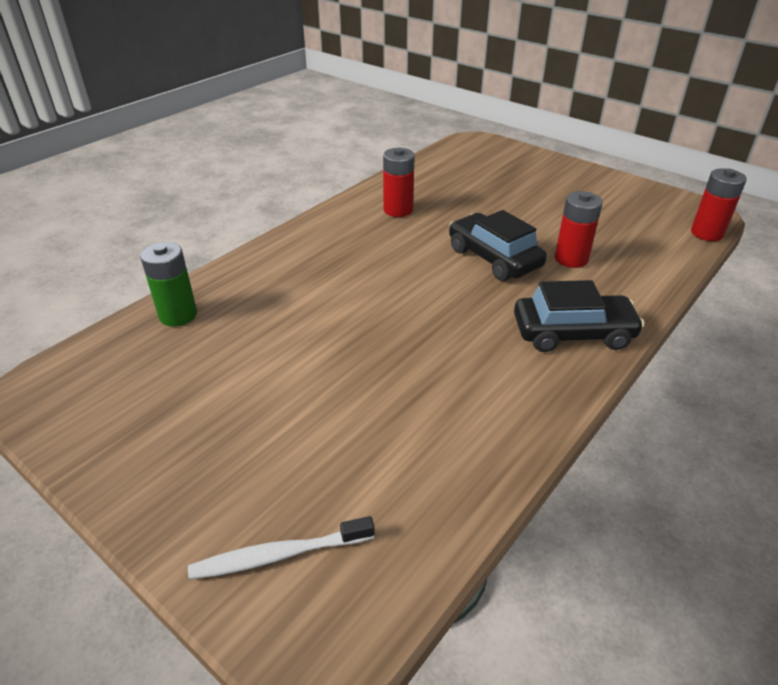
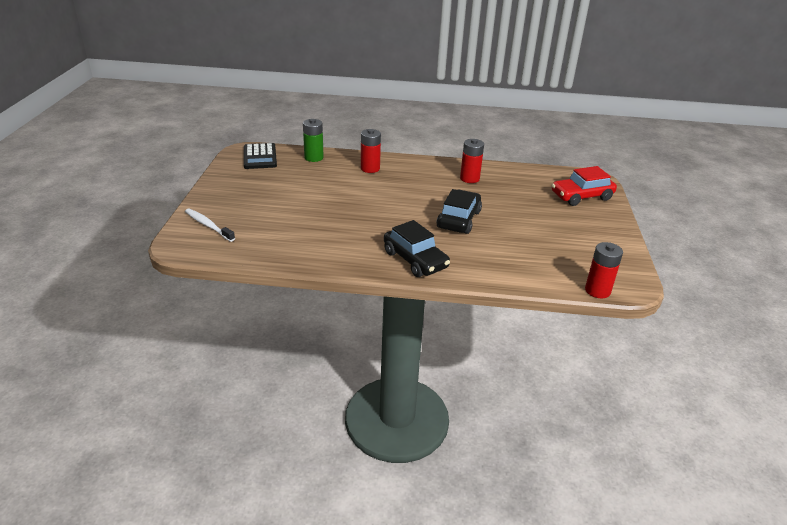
camera: 55 degrees right, 5 degrees down
red battery [555,191,603,268] -> red battery moved to [361,129,381,173]
none -> black calculator [244,143,277,169]
none -> red car [552,166,617,206]

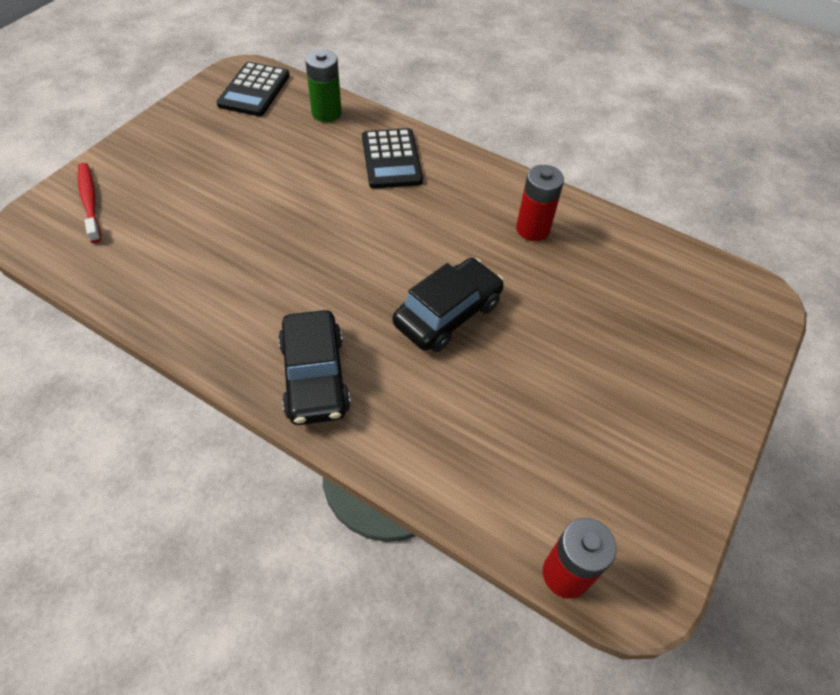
camera: 25 degrees right, 20 degrees up
white toothbrush [185,209,235,242] -> red toothbrush [78,163,101,243]
red battery [361,129,381,173] -> black calculator [362,128,423,189]
red car [552,166,617,206] -> none

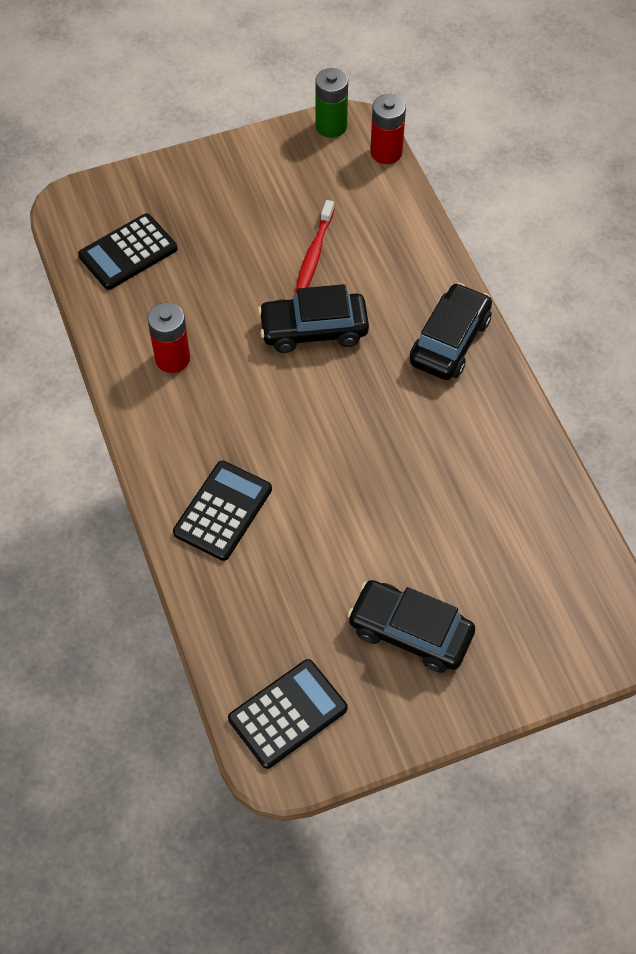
camera: 140 degrees left, 5 degrees up
red toothbrush [78,163,101,243] -> red toothbrush moved to [295,200,334,293]
green battery [305,50,342,122] -> green battery moved to [315,68,348,138]
none -> black calculator [78,213,177,290]
none -> black car [347,580,475,673]

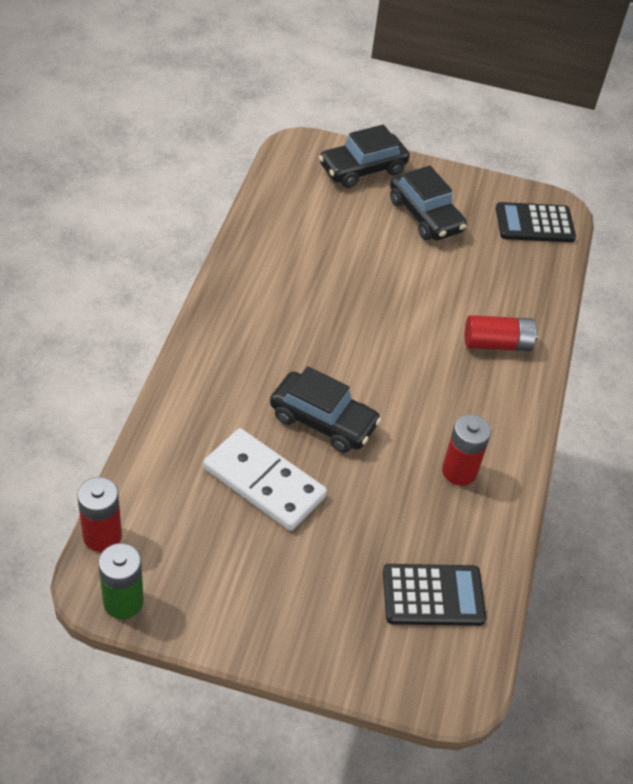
camera: 150 degrees left, 10 degrees down
black calculator [173,461,272,561] -> red battery [465,315,538,351]
red toothbrush [295,200,334,293] -> white domino [203,428,327,531]
black car [410,283,492,380] -> black car moved to [319,125,410,188]

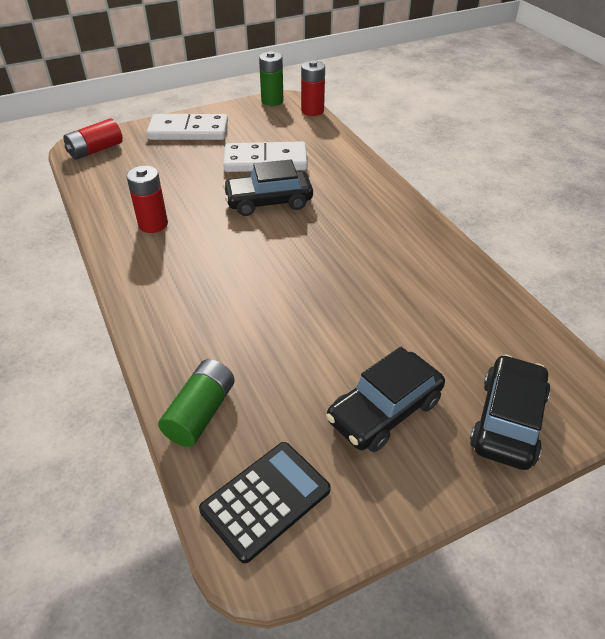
camera: 145 degrees right, 5 degrees down
black calculator [383,564,486,626] -> none
black car [390,165,467,240] -> black car turned 60 degrees counterclockwise [326,347,445,452]
red battery [465,315,538,351] -> red battery moved to [63,118,123,160]
none -> white domino [147,114,228,140]
none -> green battery [158,359,235,447]

